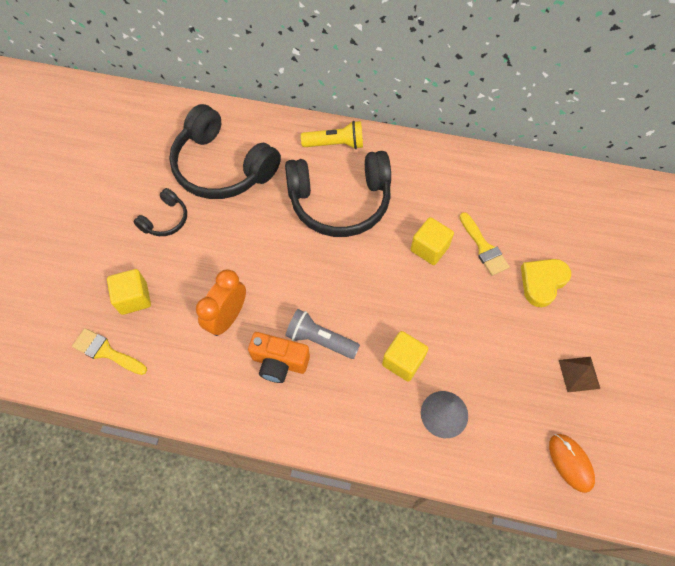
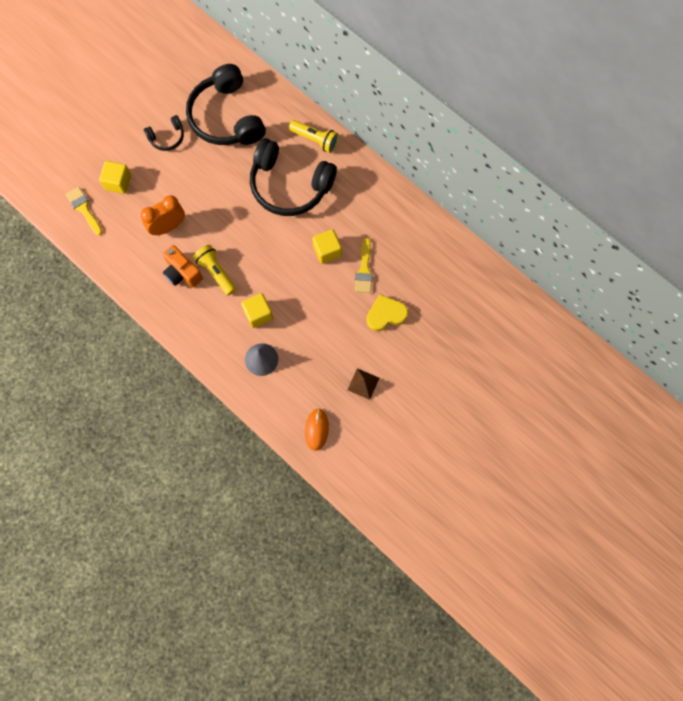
camera: 30 degrees right, 10 degrees up
grey flashlight [285,309,360,359] -> yellow flashlight [193,245,236,296]

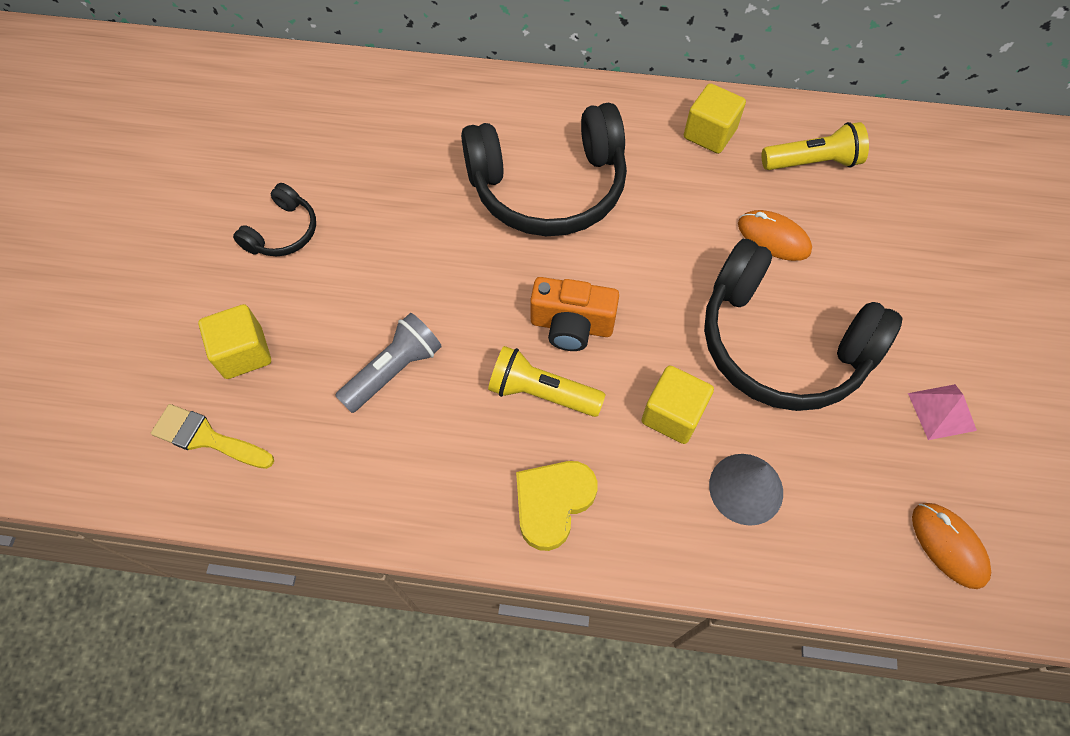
camera: 35 degrees left, 10 degrees down
orange clock [140,195,185,235] -> grey flashlight [335,313,442,413]
orange camera [163,245,203,288] -> orange camera moved to [530,277,619,351]
black headphones [186,64,266,145] -> black headphones moved to [704,239,903,411]
yellow flashlight [289,120,339,153] -> yellow flashlight moved to [762,122,869,170]
yellow cube [312,229,342,264] -> yellow cube moved to [684,83,746,154]
brown pyramid [348,368,379,400] -> pink pyramid [908,384,977,440]
yellow brush [355,238,373,293] -> orange mouse [738,210,812,261]
yellow heart [366,294,408,331] -> yellow heart moved to [516,461,598,551]

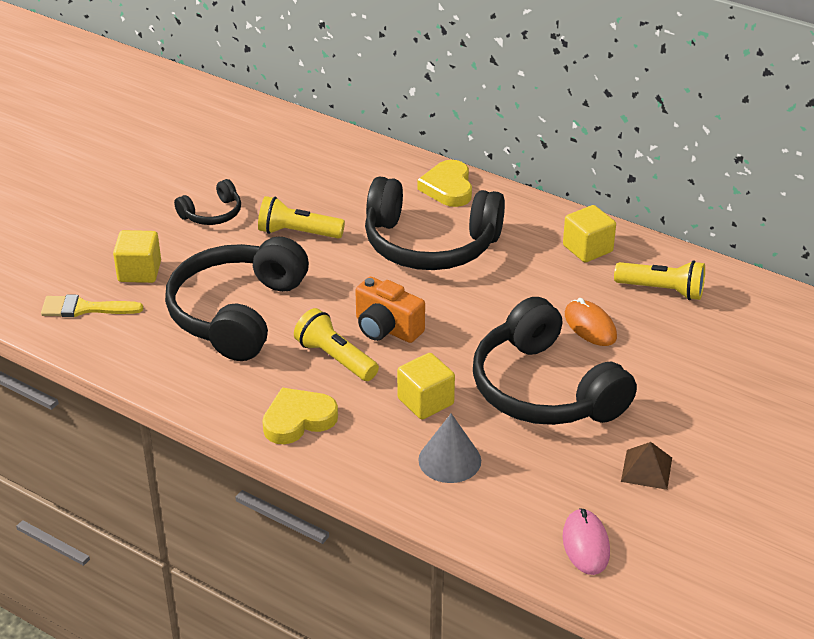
camera: 25 degrees right, 25 degrees down
yellow brush [151,404,274,469] -> yellow brush turned 45 degrees counterclockwise [41,295,143,317]
grey flashlight [335,313,442,413] -> black headphones [165,237,309,361]
pink pyramid [908,384,977,440] -> brown pyramid [621,442,672,490]
orange mouse [912,503,991,589] -> pink mouse [563,508,610,575]
none -> yellow flashlight [258,196,345,239]
none -> yellow heart [417,160,472,207]

